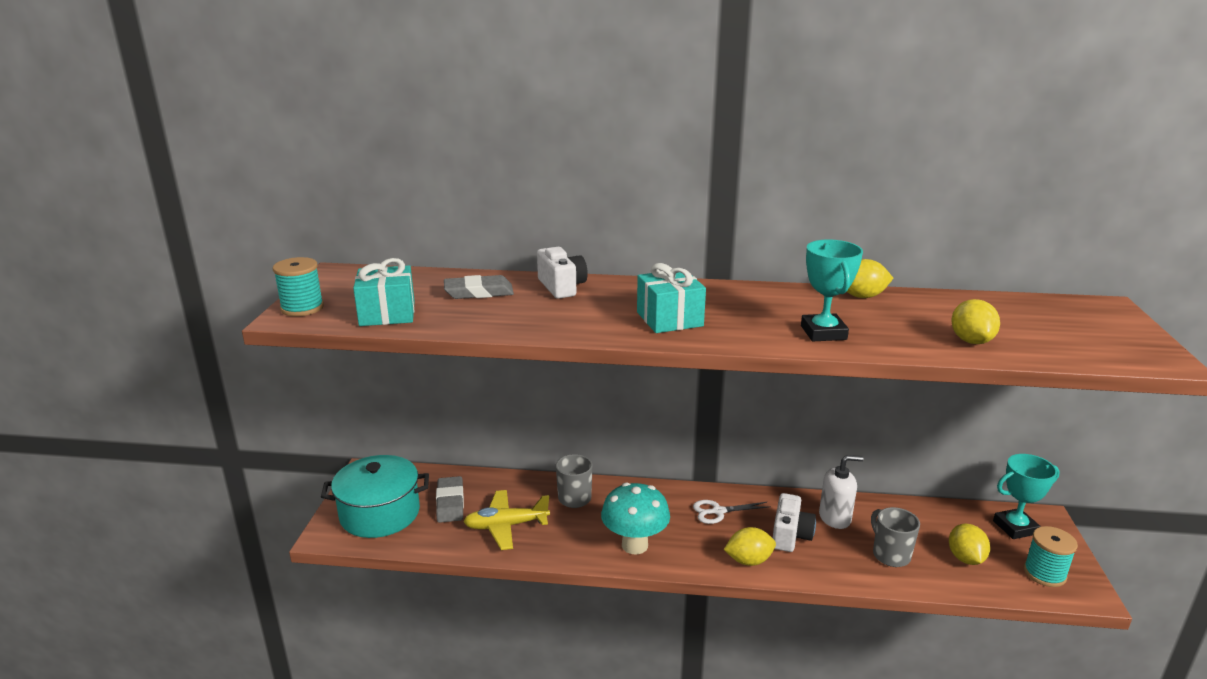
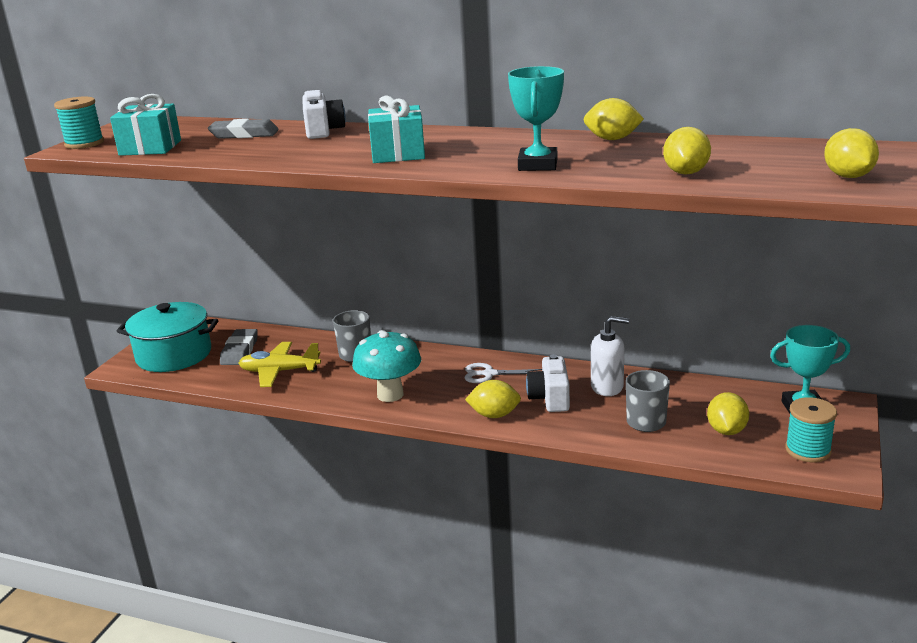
camera: 15 degrees right, 0 degrees up
white camera [773,493,816,552] -> white camera turned 150 degrees clockwise [526,354,570,412]
none -> yellow lemon [824,128,879,178]

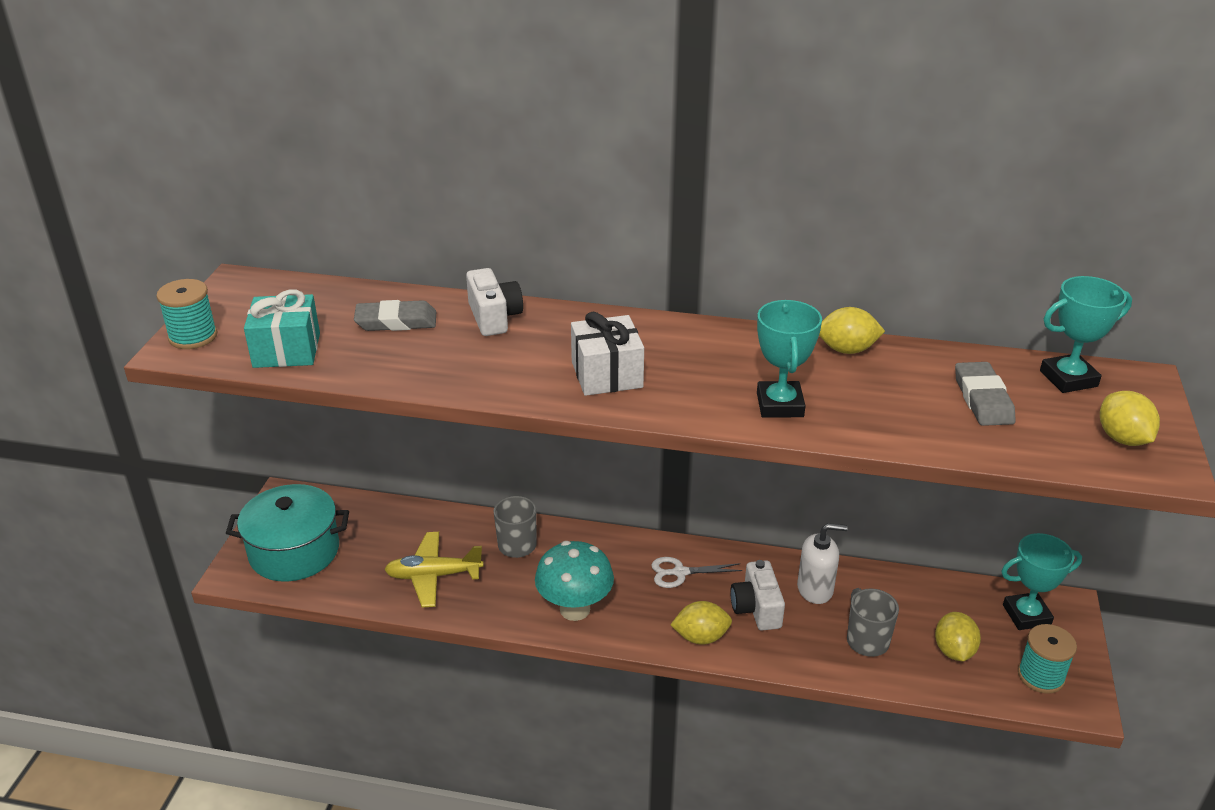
camera: 10 degrees left, 10 degrees up
grey eraser [220,329,258,365] -> grey eraser moved to [955,362,1016,426]
turquoise gift [368,95,425,163] -> white gift [571,311,644,396]
yellow lemon [663,127,711,175] -> none
none -> turquoise trophy [1040,276,1132,393]

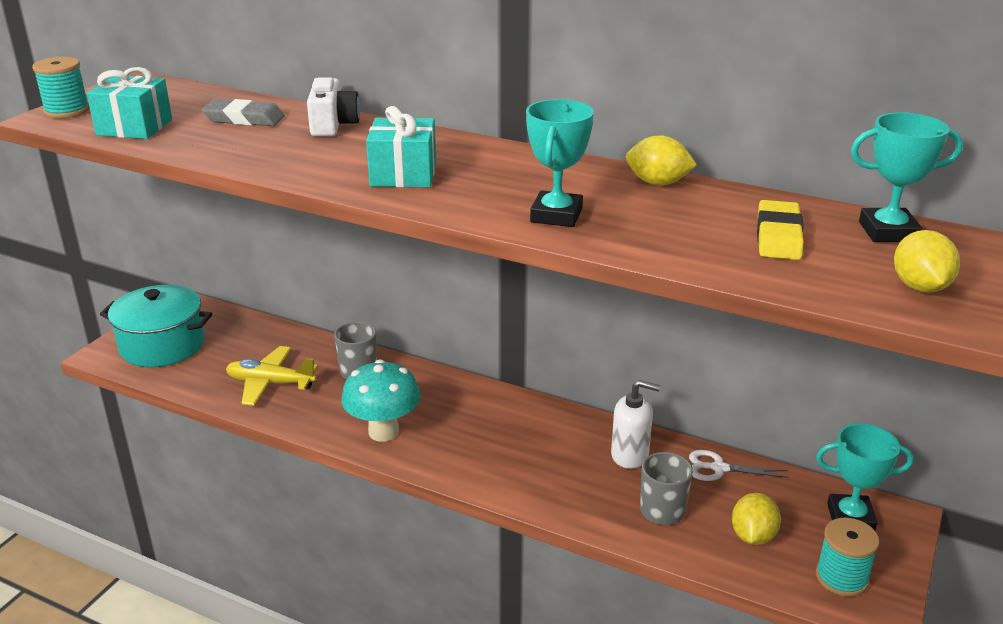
camera: 15 degrees right, 5 degrees down
white gift [571,311,644,396] -> turquoise gift [366,106,436,187]
white scissors [651,557,743,588] -> white scissors moved to [689,450,789,481]
yellow lemon [670,601,732,645] -> none
white camera [730,560,785,631] -> none
grey eraser [955,362,1016,426] -> yellow eraser [757,200,804,260]

